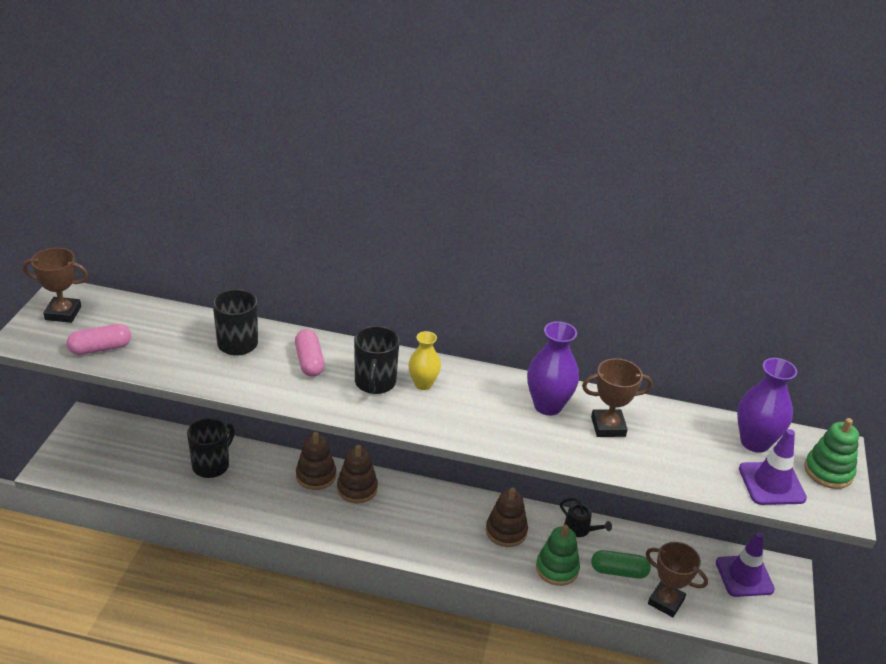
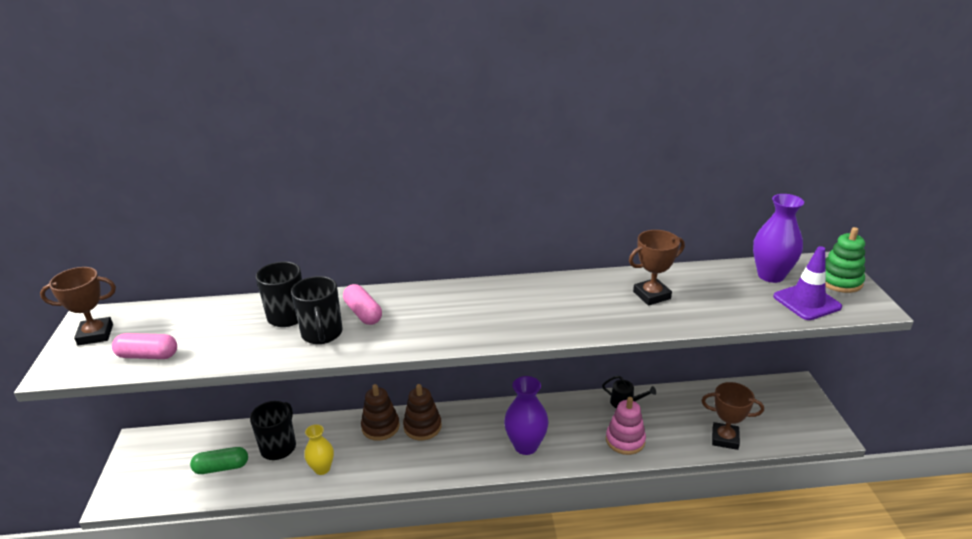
camera: 15 degrees left, 5 degrees down
pink capsule [67,324,131,355] -> pink capsule turned 45 degrees clockwise [112,333,177,359]
black mug [354,326,400,394] -> black mug moved to [291,276,342,344]
yellow vase [409,331,441,390] -> yellow vase moved to [304,424,334,475]
brown stacking toy [486,487,528,547] -> none
purple vase [527,321,579,415] -> purple vase moved to [504,376,549,455]
green stacking toy [536,525,580,586] -> pink stacking toy [606,397,646,455]
green capsule [591,550,651,579] -> green capsule moved to [190,447,248,474]
purple traffic cone [716,532,775,597] -> none

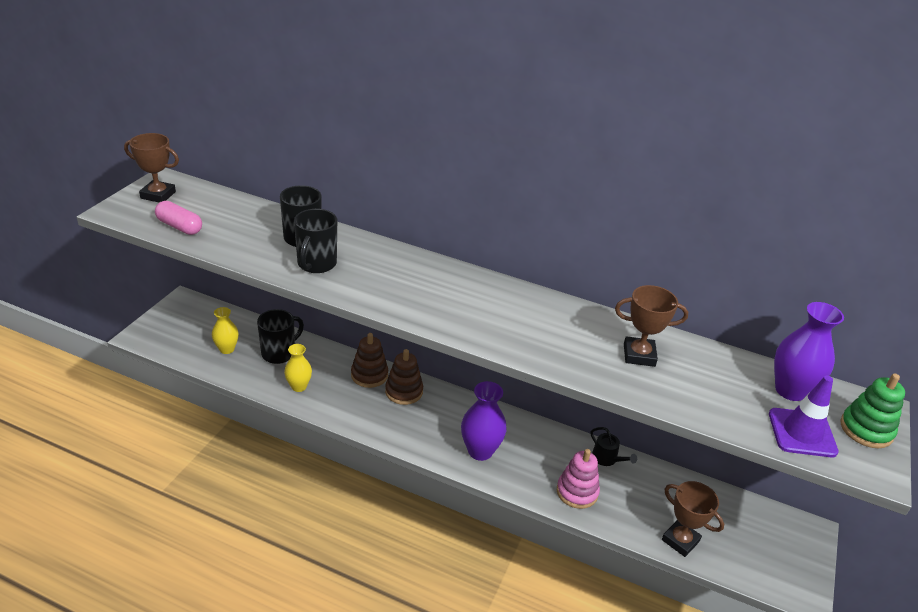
camera: 25 degrees right, 5 degrees up
green capsule [190,447,248,474] -> yellow vase [212,307,239,354]
pink capsule [343,284,382,325] -> none

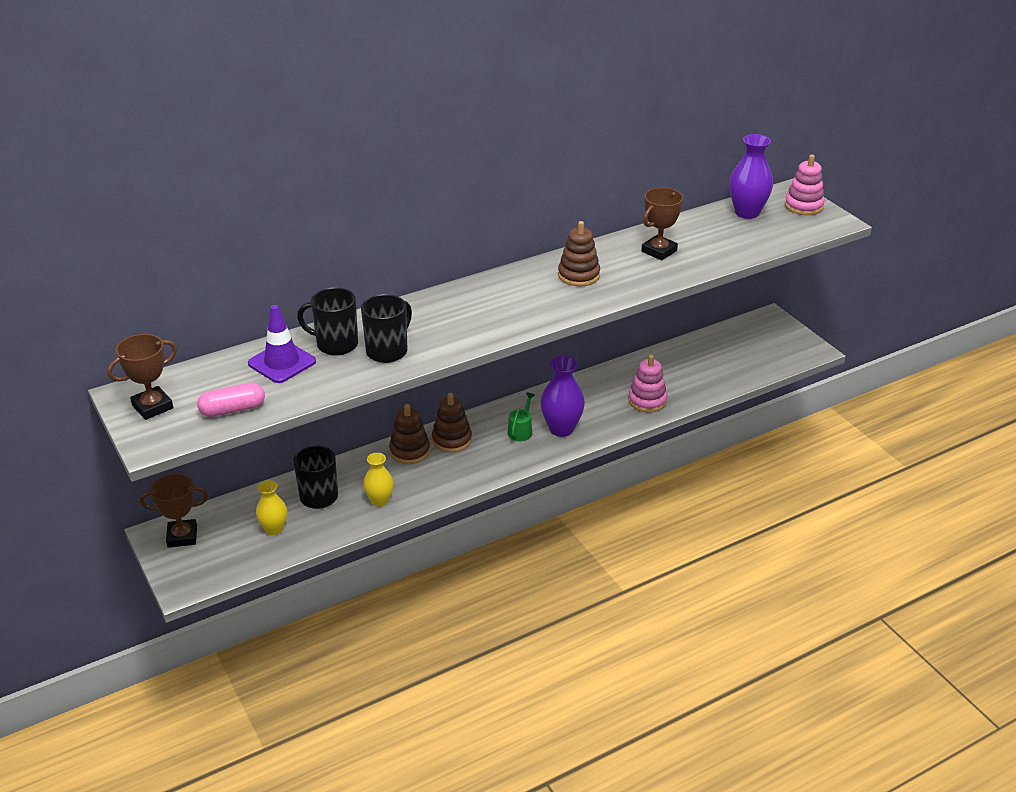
camera: 50 degrees left, 0 degrees up
black mug [294,209,337,273] -> black mug turned 105 degrees counterclockwise [361,294,412,363]
black watering can [590,427,637,466] -> none
brown trophy [662,481,724,557] -> brown trophy moved to [140,473,208,548]
purple traffic cone [769,376,839,457] -> purple traffic cone moved to [248,305,316,383]
green stacking toy [840,373,905,448] -> pink stacking toy [785,154,825,215]
none -> green watering can [507,393,535,441]
none -> brown stacking toy [558,221,600,286]

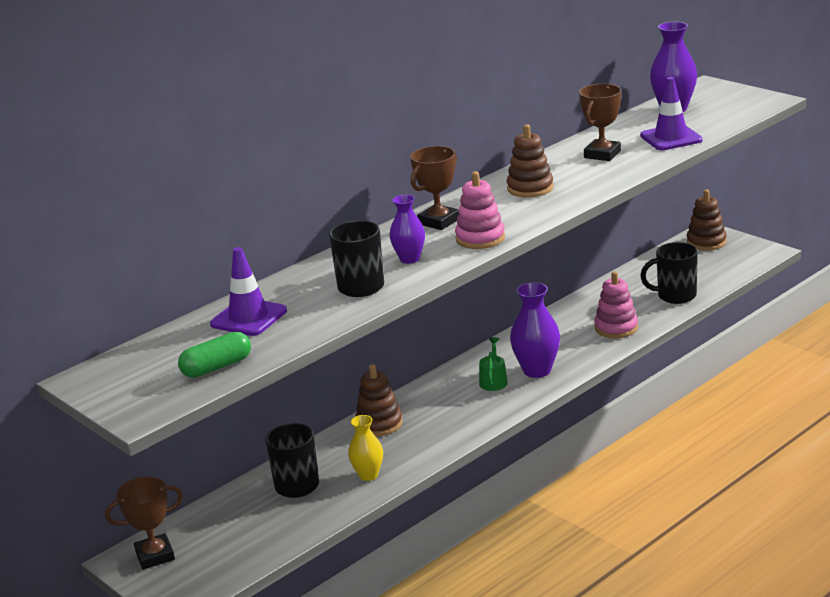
camera: 10 degrees left, 10 degrees down
brown trophy [107,334,177,420] -> brown trophy moved to [410,146,459,230]
pink capsule [197,382,265,417] -> green capsule [178,332,251,378]
yellow vase [256,480,287,535] -> none
black mug [297,287,358,356] -> black mug moved to [640,242,698,304]
brown stacking toy [432,393,472,453] -> brown stacking toy moved to [687,190,726,251]
pink stacking toy [785,154,825,215] -> pink stacking toy moved to [455,171,505,249]
none -> purple vase [390,195,425,264]
none -> purple traffic cone [640,77,703,150]

